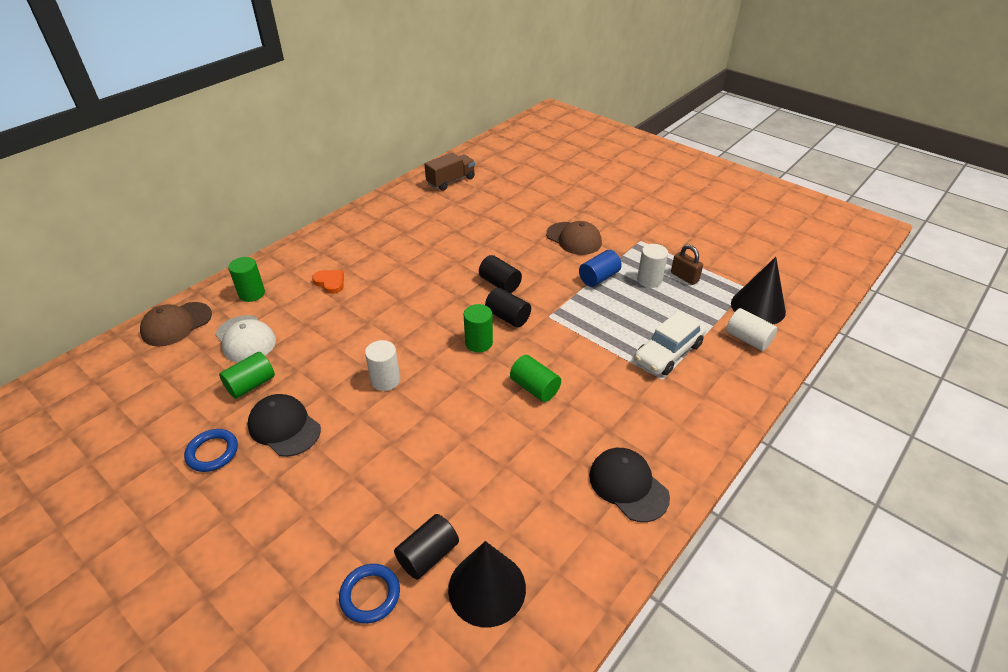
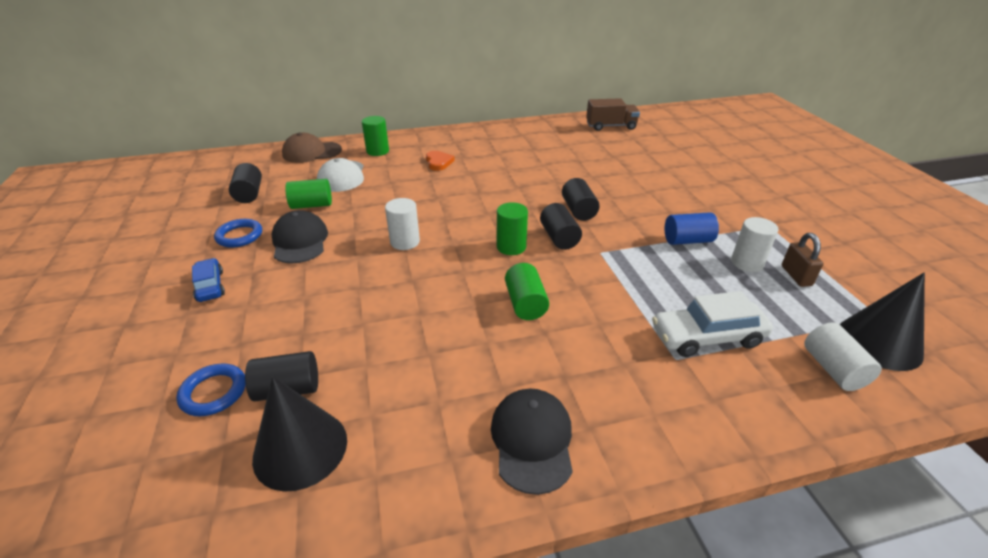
camera: 35 degrees right, 5 degrees down
brown cap [546,221,602,255] -> none
none -> blue car [192,258,225,302]
none -> black cylinder [229,163,262,203]

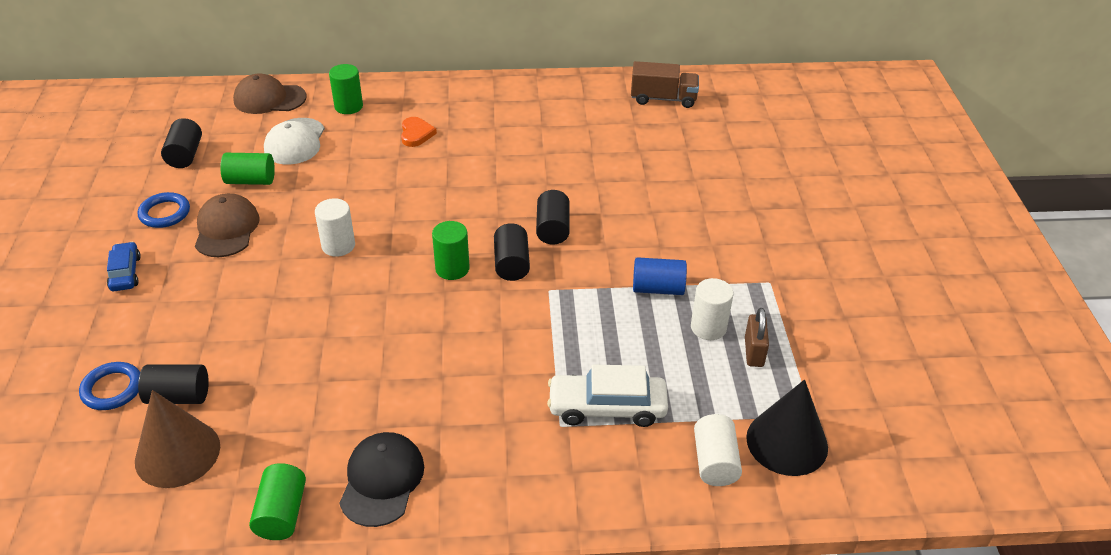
camera: 10 degrees right, 5 degrees up
black cone [252,376,347,492] -> brown cone [135,390,220,488]
black cap [271,210,328,263] -> brown cap [195,193,259,257]
green cylinder [505,263,549,320] -> green cylinder moved to [249,463,306,540]

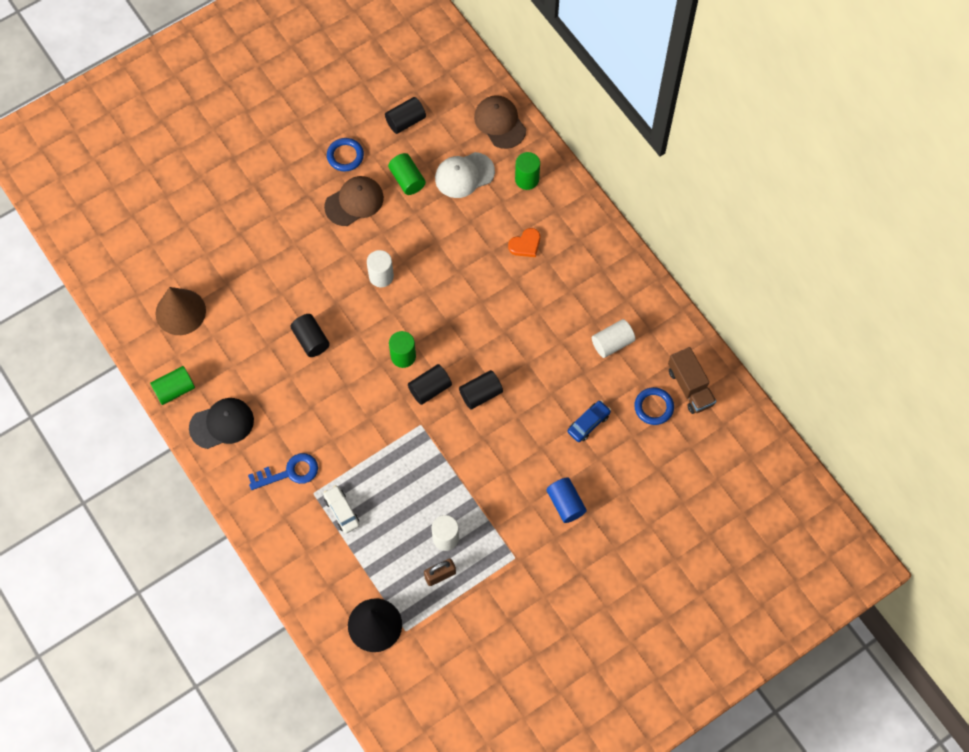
camera: 60 degrees right, 25 degrees up
blue ring [79,362,140,410] -> blue ring moved to [634,387,674,425]
blue car [107,242,141,291] -> blue car moved to [568,400,611,442]
black cylinder [138,364,209,404] -> black cylinder moved to [290,314,330,357]
white car [547,364,668,427] -> white car [323,485,360,534], size x0.62
blue cylinder [633,257,687,295] -> blue cylinder moved to [547,477,587,523]
white cylinder [694,414,742,486] -> white cylinder moved to [592,319,635,358]
none -> blue key [248,453,318,490]

